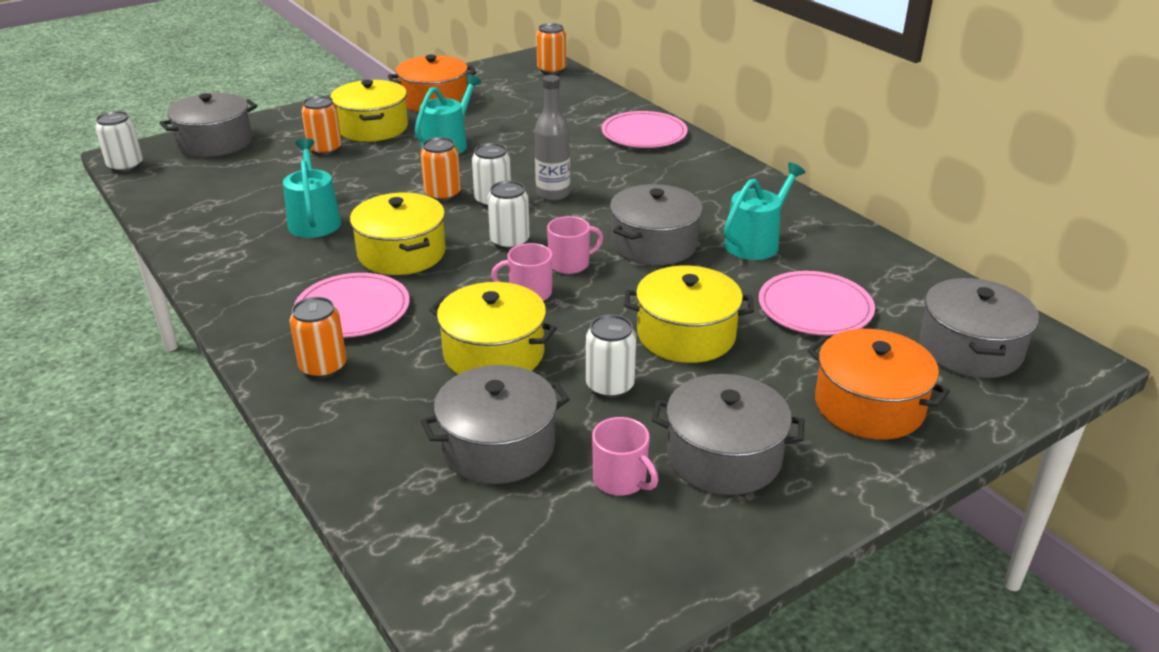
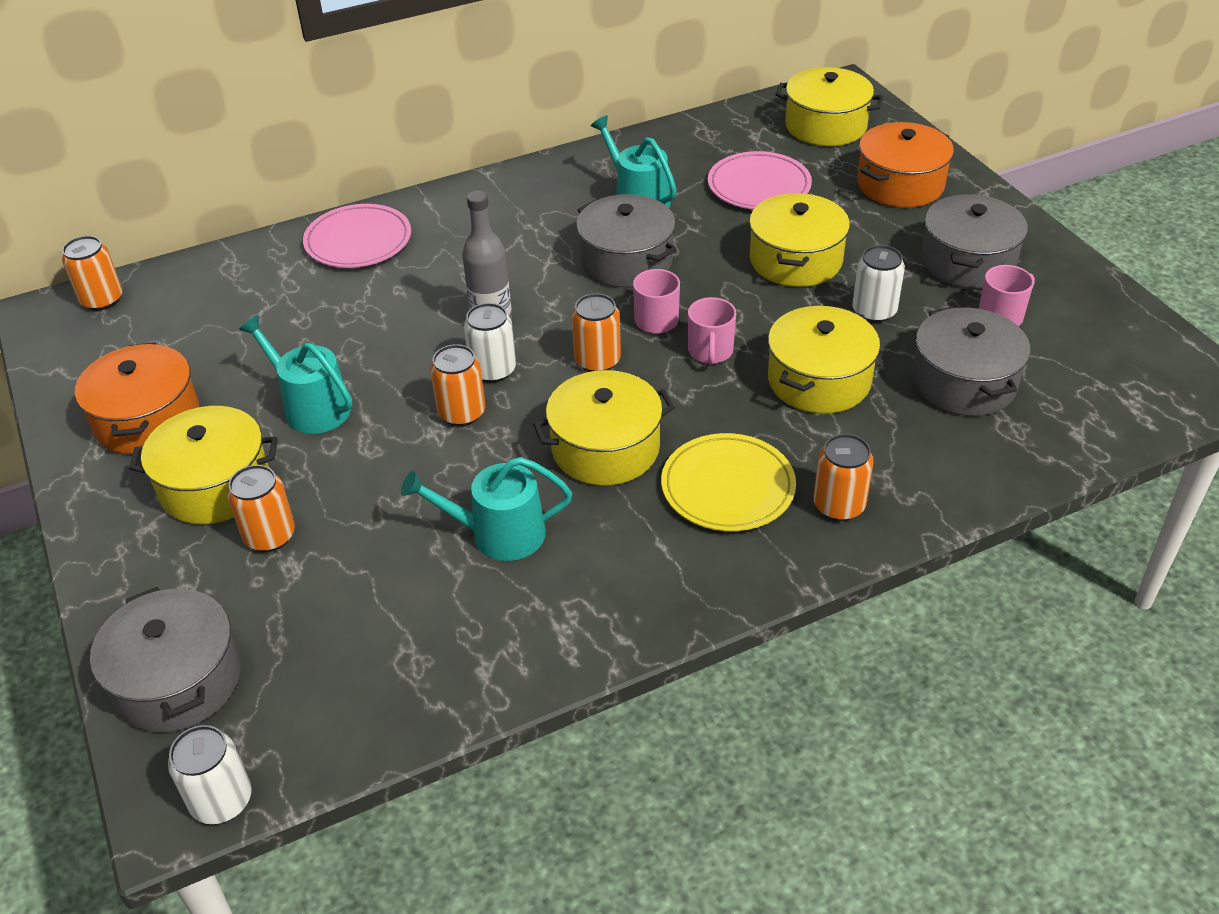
camera: 80 degrees left, 10 degrees up
pink plate [294,273,410,338] -> yellow plate [661,433,796,531]
white can [487,181,530,250] -> orange can [572,293,621,372]
grey pot [919,278,1039,378] -> yellow pot [775,67,883,146]

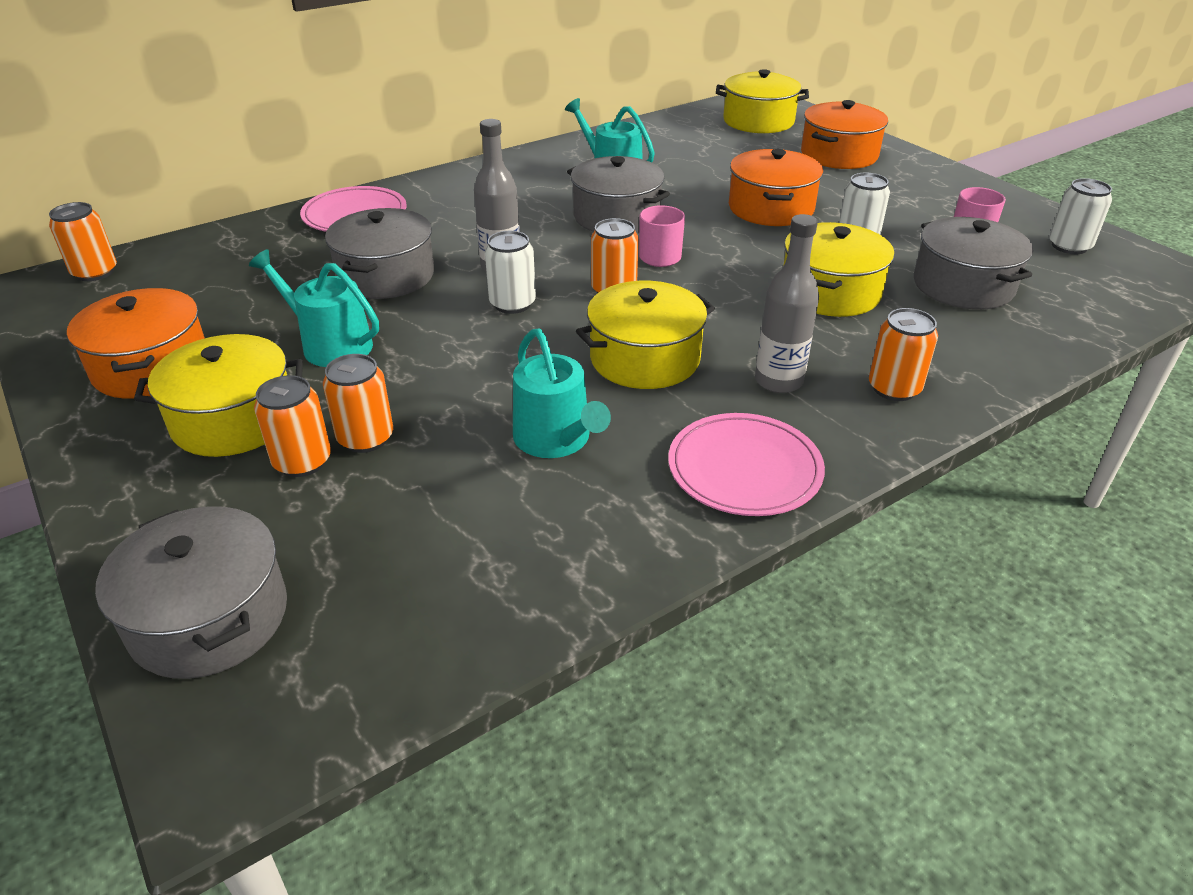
camera: 10 degrees left, 5 degrees down
white can [168,725,252,824] -> white can moved to [1049,178,1112,254]
turquoise watering can [401,457,572,561] -> turquoise watering can turned 105 degrees counterclockwise [513,329,611,458]
orange can [430,344,485,426] -> orange can moved to [323,354,393,453]
yellow plate [661,433,796,531] -> grey bottle [755,214,819,393]
pink mug [688,297,736,365] -> none
pink plate [708,151,812,209] -> pink plate moved to [668,413,825,516]
yellow pot [749,193,850,287] -> orange pot [729,149,823,226]
grey pot [921,194,1028,289] -> grey pot moved to [325,208,434,299]

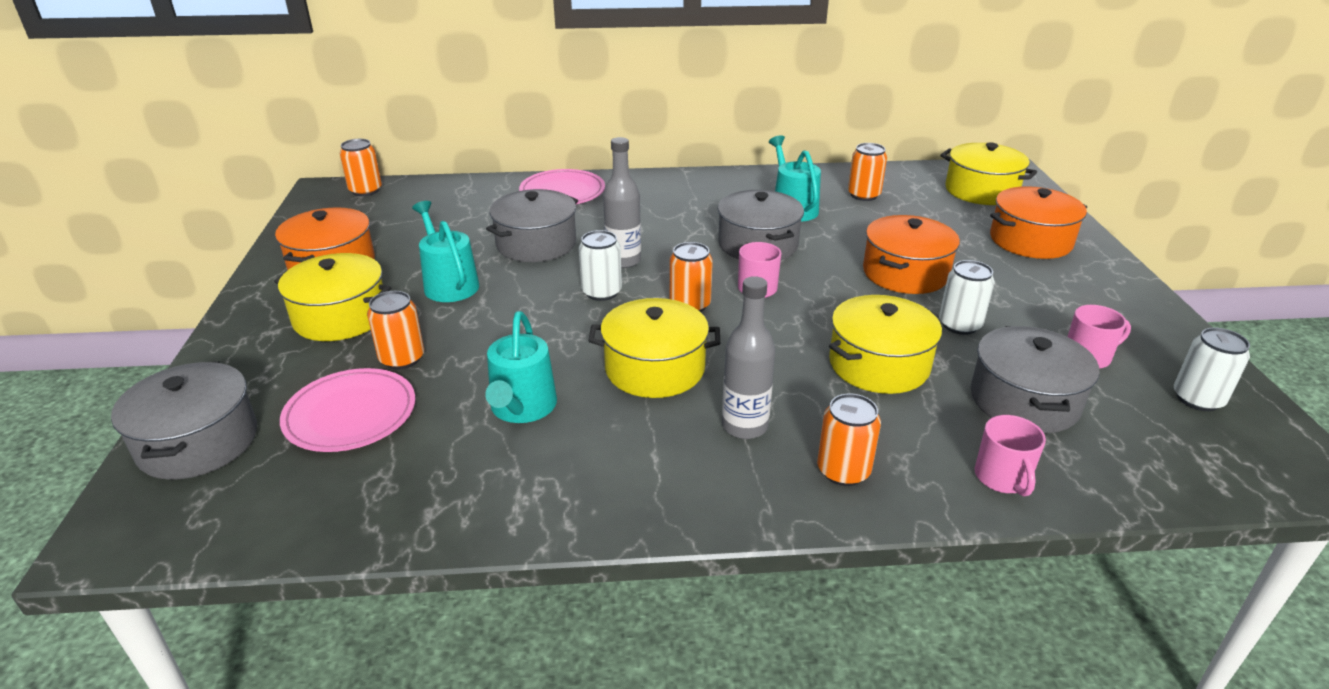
camera: 30 degrees right, 5 degrees down
orange can [254,375,331,477] -> orange can moved to [848,143,887,201]
pink plate [668,413,825,516] -> pink plate moved to [280,368,415,452]
none -> pink mug [974,415,1046,497]

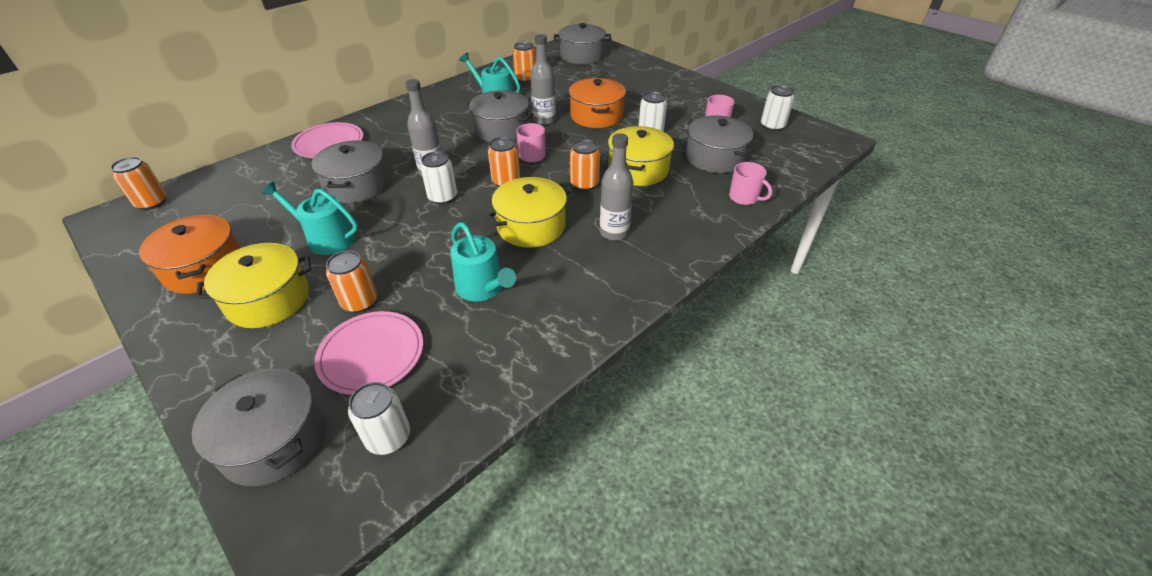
camera: 40 degrees left, 10 degrees up
orange can [817,394,881,486] -> orange can moved to [570,139,600,191]
yellow pot [941,142,1037,205] -> grey pot [554,23,611,64]
orange pot [990,186,1087,259] -> none
none -> white can [348,382,410,455]
none -> grey bottle [530,34,556,125]

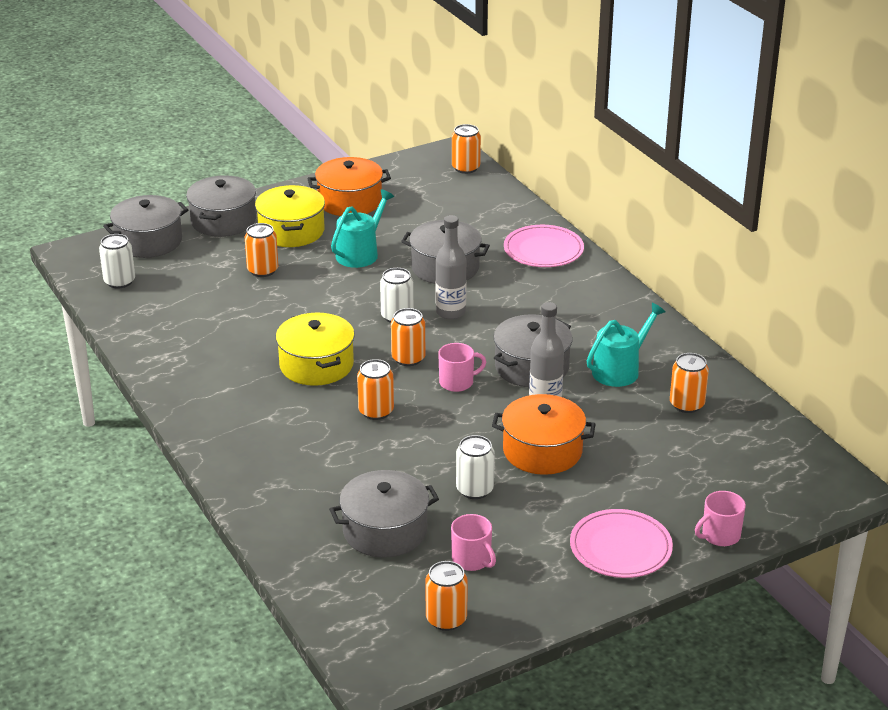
camera: 105 degrees right, 10 degrees down
pink plate [314,311,423,395] -> pink plate moved to [570,509,673,578]
turquoise watering can [450,222,516,301] -> none
grey pot [554,23,611,64] -> grey pot moved to [186,175,256,237]
grey bottle [600,133,633,241] -> none
yellow pot [608,126,674,186] -> none
pink mug [729,162,772,205] -> pink mug moved to [695,491,746,546]
white can [761,85,794,131] -> orange can [425,561,468,631]

